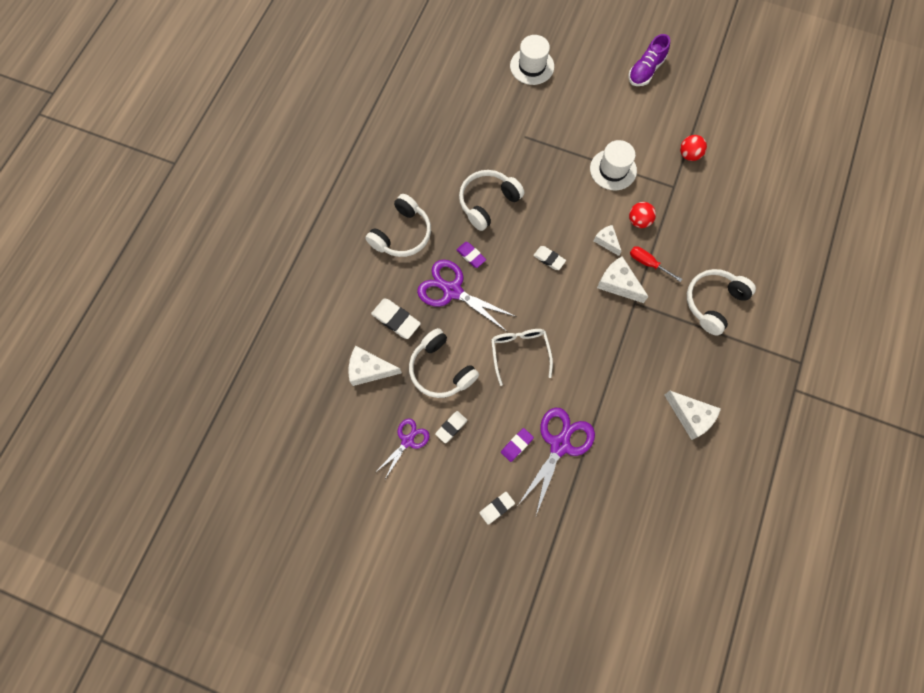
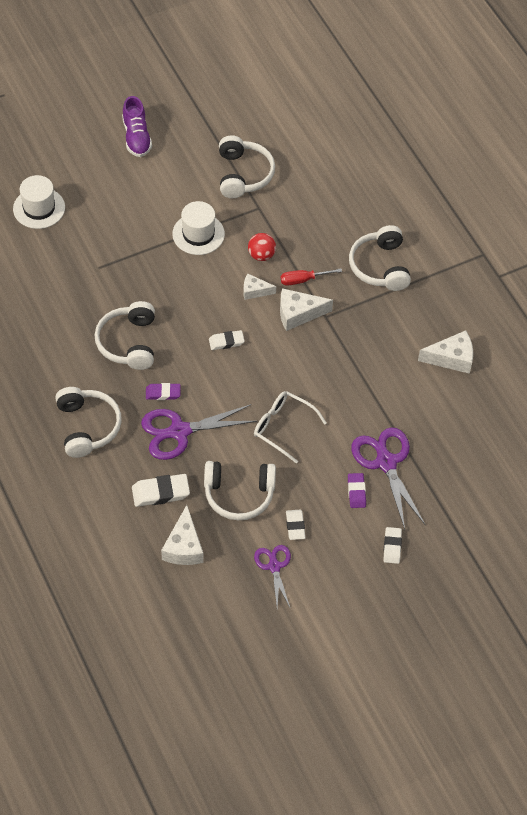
camera: 50 degrees left, 15 degrees down
white cheese [349,346,402,386] -> white cheese turned 45 degrees counterclockwise [161,505,203,565]
red ball [680,135,707,161] -> white headphones [219,135,275,198]

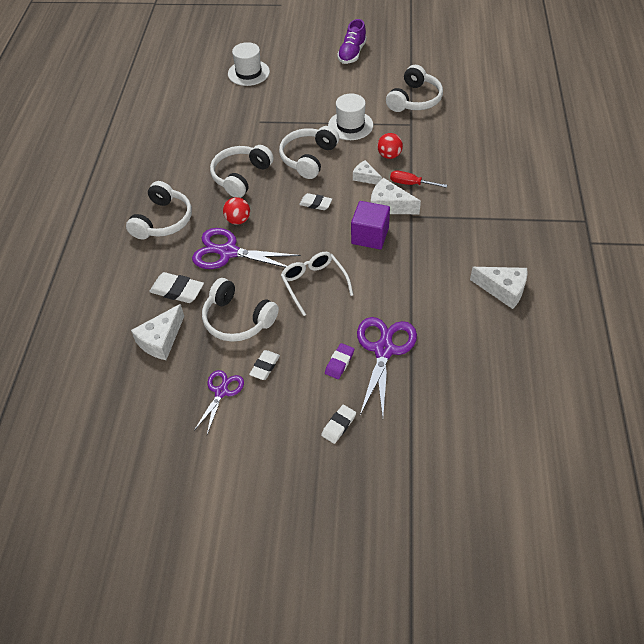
camera: 35 degrees right, 5 degrees down
purple eraser [146,383,181,400] -> red ball [223,197,250,225]
white headphones [349,225,411,291] -> white headphones moved to [279,126,339,179]
none -> purple cube [351,201,390,250]

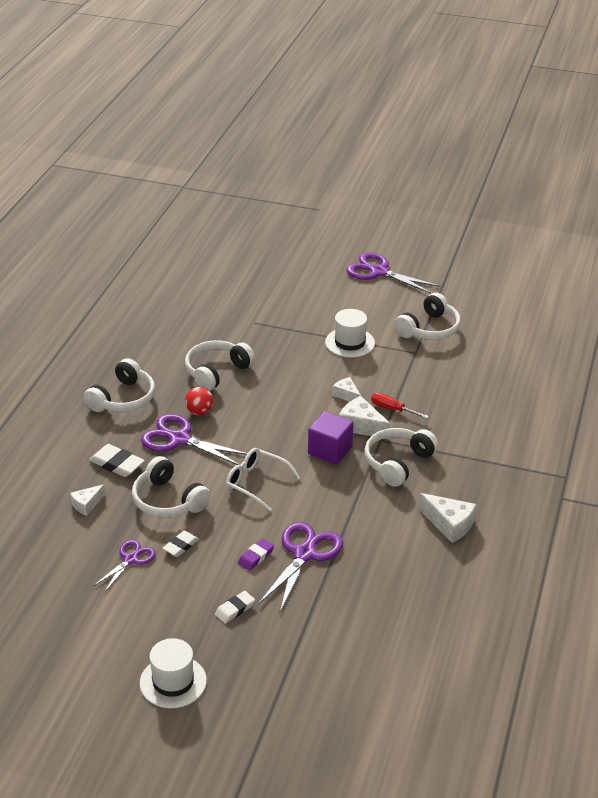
camera: 10 degrees right, 15 degrees down
white cheese [131,304,184,360] -> white cheese [70,484,106,516], size x0.63
white hat [228,42,270,86] -> white hat moved to [140,638,207,709]
white headphones [279,126,339,179] -> white headphones moved to [365,428,439,487]
white glasses [281,252,353,316] -> white glasses turned 45 degrees counterclockwise [226,448,300,511]
white eraser [299,193,332,210] -> none
purple shoe [337,19,367,64] -> purple scissors [346,253,440,294]
red ball [377,133,403,159] -> none

